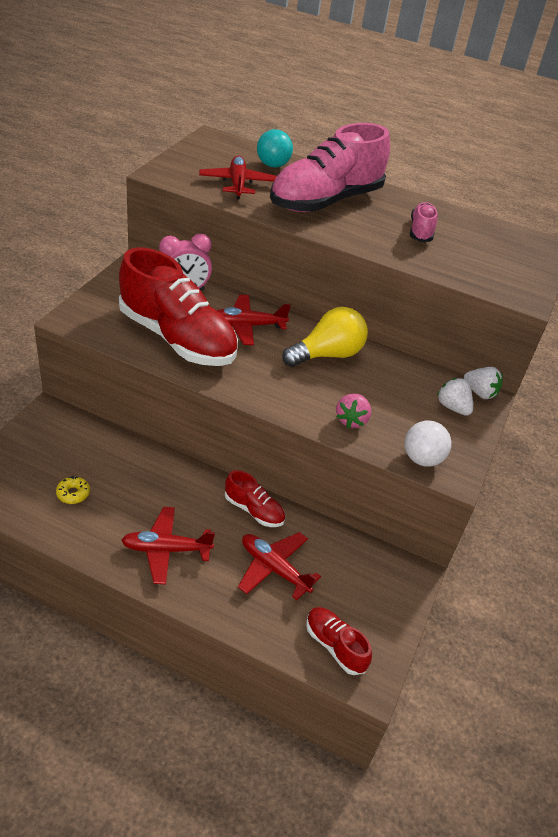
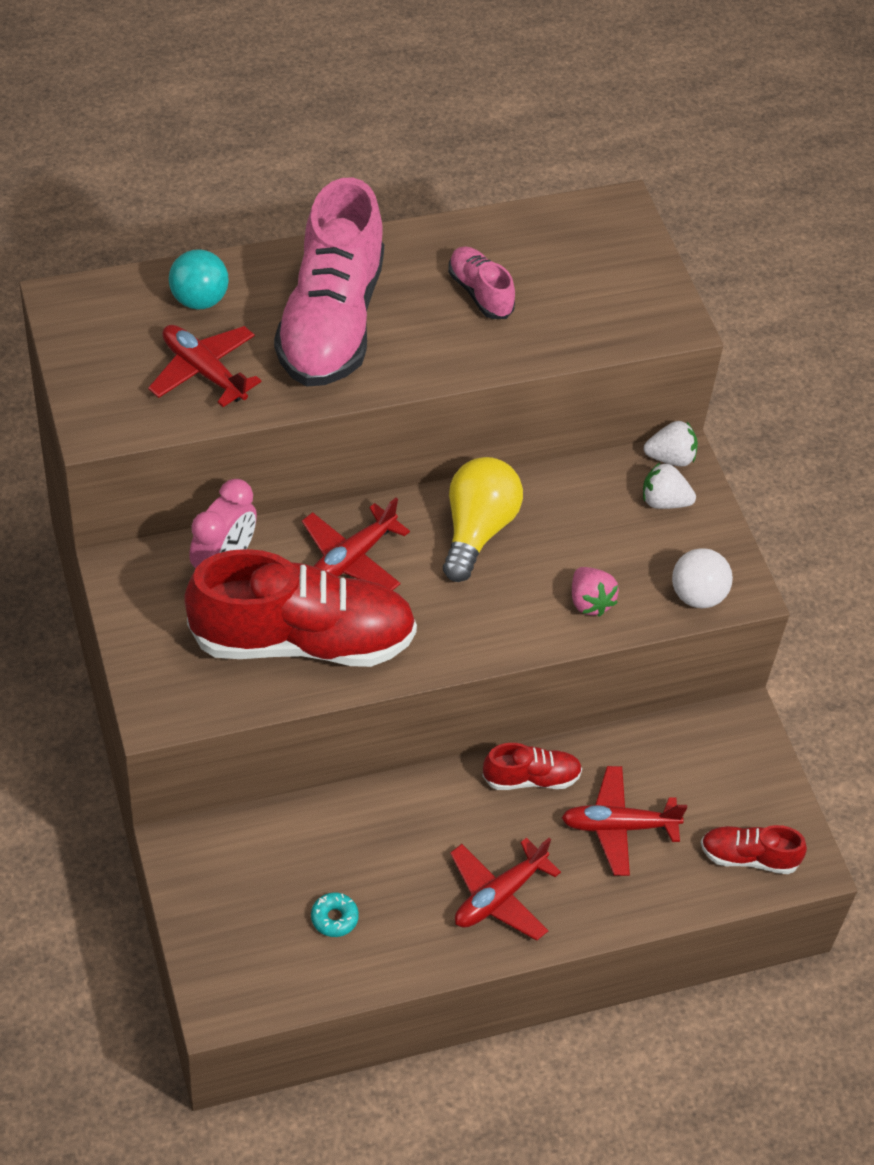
camera: 40 degrees left, 10 degrees up
yellow donut [56,476,90,504] -> turquoise donut [311,892,359,937]

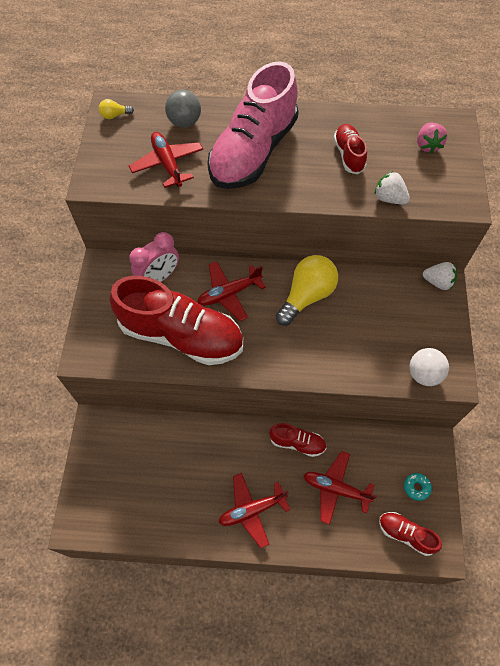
camera: 25 degrees right, 10 degrees up
turquoise ball [169,249,229,310] -> grey ball [165,90,201,128]
turquoise donut [311,892,359,937] -> turquoise donut moved to [404,473,432,501]
pink shoe [448,246,515,319] -> red shoe [334,124,367,174]
pink strawberry [572,567,619,617] -> pink strawberry moved to [417,123,448,154]
white strawberry [643,462,696,509] -> white strawberry moved to [375,171,410,204]
none -> yellow light bulb [99,99,134,119]

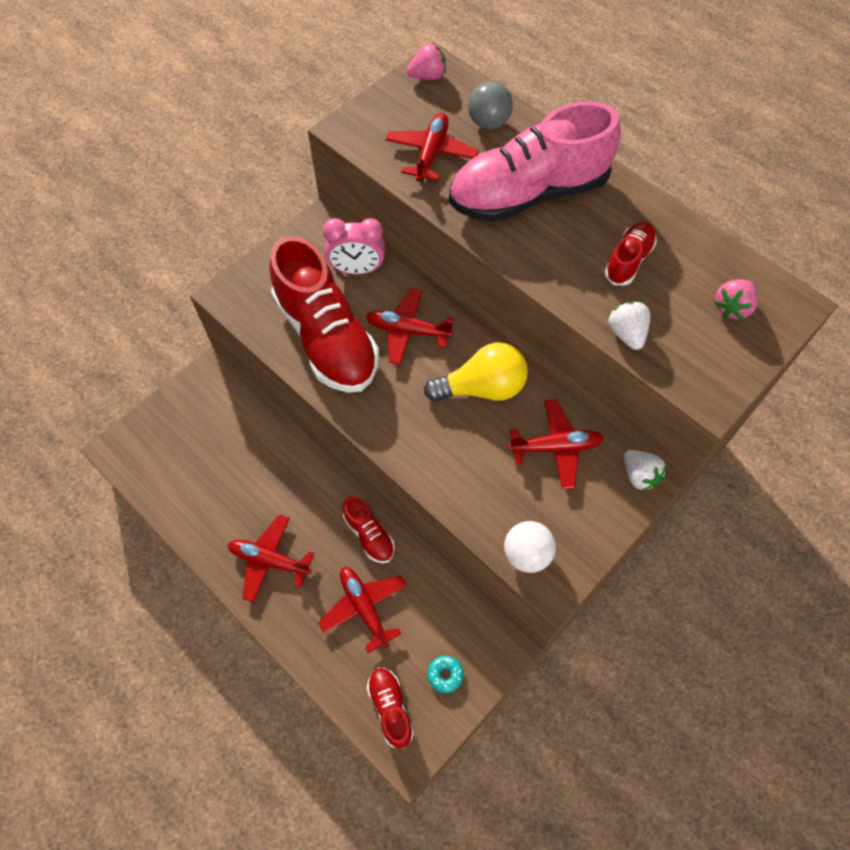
camera: 40 degrees right, 0 degrees up
yellow light bulb [99,99,134,119] -> pink strawberry [406,43,446,80]
none -> red plane [508,399,604,489]

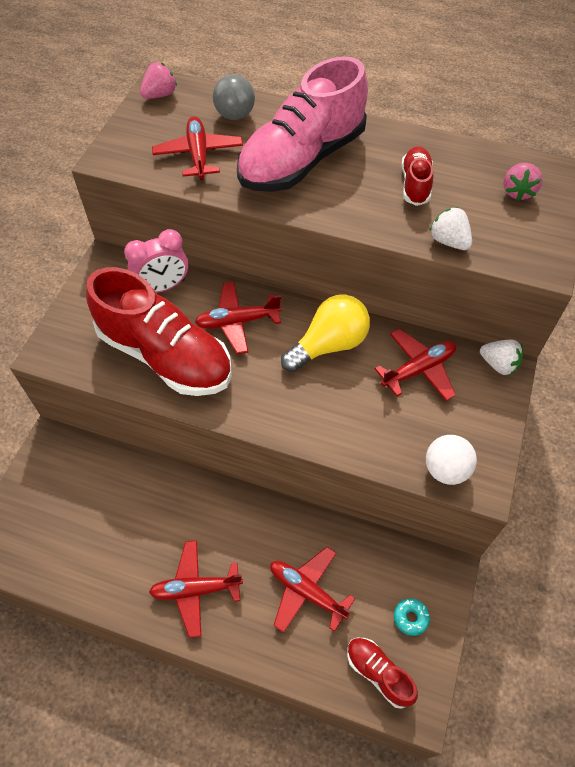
camera: 25 degrees left, 5 degrees down
red shoe [343,496,395,563] -> none

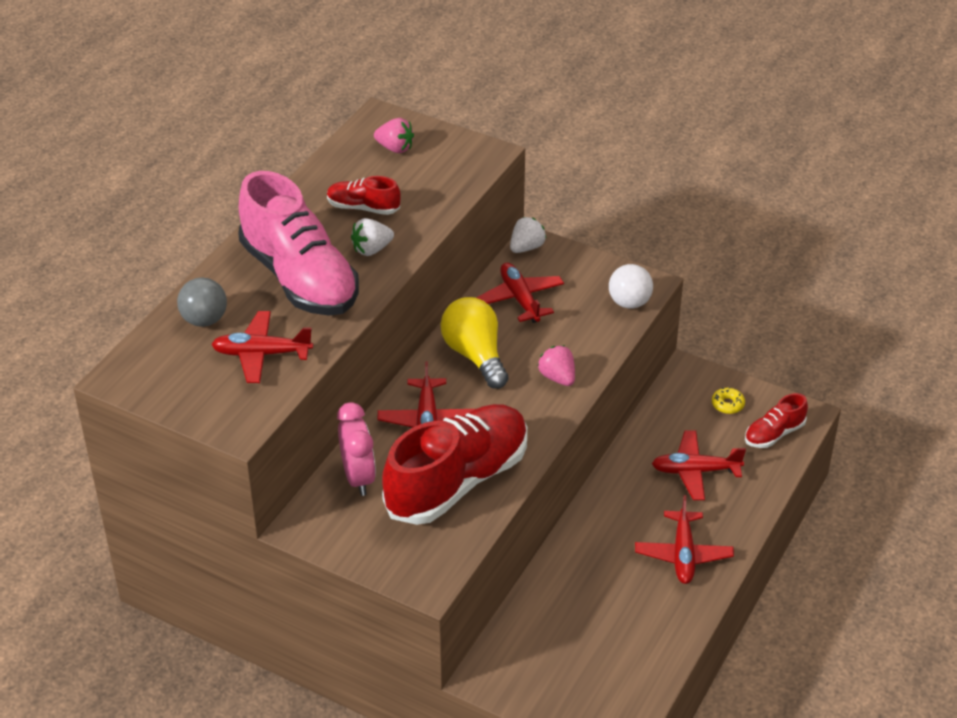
camera: 80 degrees left, 15 degrees down
pink strawberry [140,63,177,99] -> pink strawberry moved to [537,345,575,386]
red plane [270,547,355,633] -> red plane turned 45 degrees clockwise [652,431,746,500]
turquoise donut [394,598,430,636] -> yellow donut [712,387,745,414]
white strawberry [430,207,472,250] -> white strawberry moved to [351,218,394,256]

